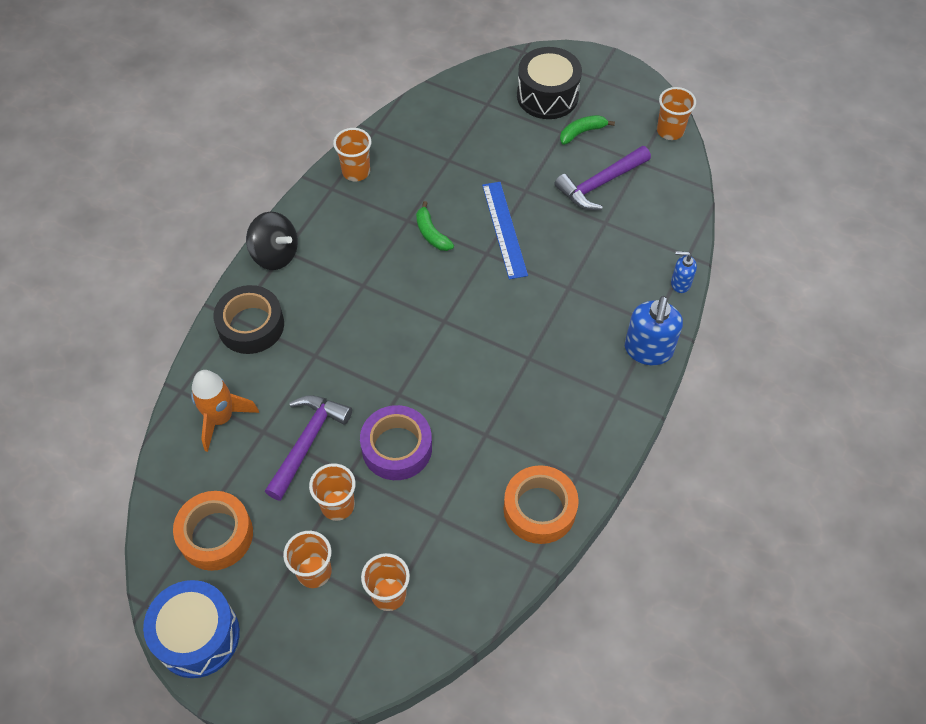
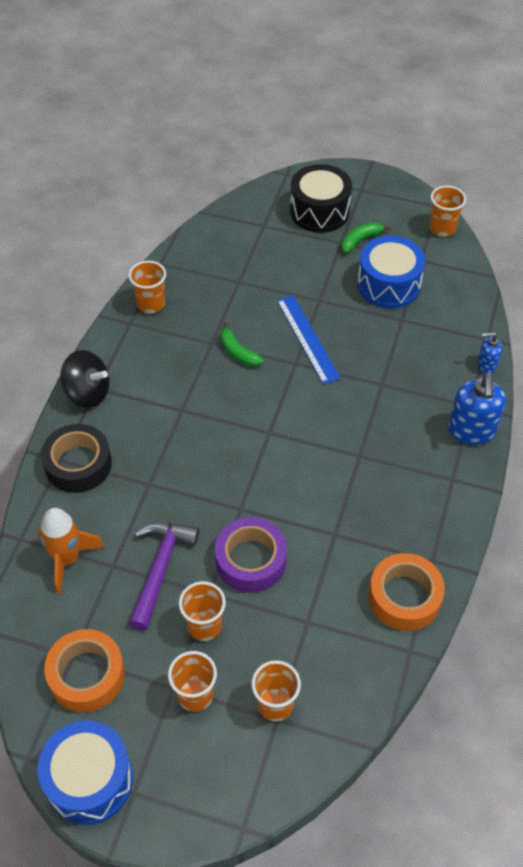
camera: 10 degrees left, 5 degrees down
purple hammer [554,146,651,210] -> blue drum [358,236,425,309]

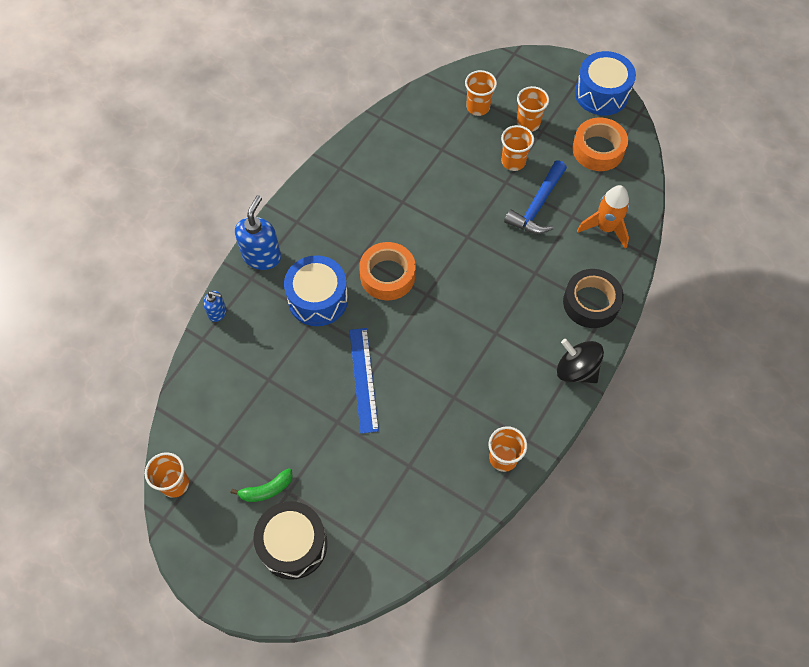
camera: 165 degrees left, 10 degrees up
purple hammer [129,522,199,631] -> blue hammer [504,160,567,234]
purple tape [215,517,287,593] -> none
green banana [220,322,264,366] -> none
blue drum [358,236,425,309] -> blue drum moved to [284,255,348,326]
orange tape [368,553,445,631] -> orange tape moved to [359,242,416,300]

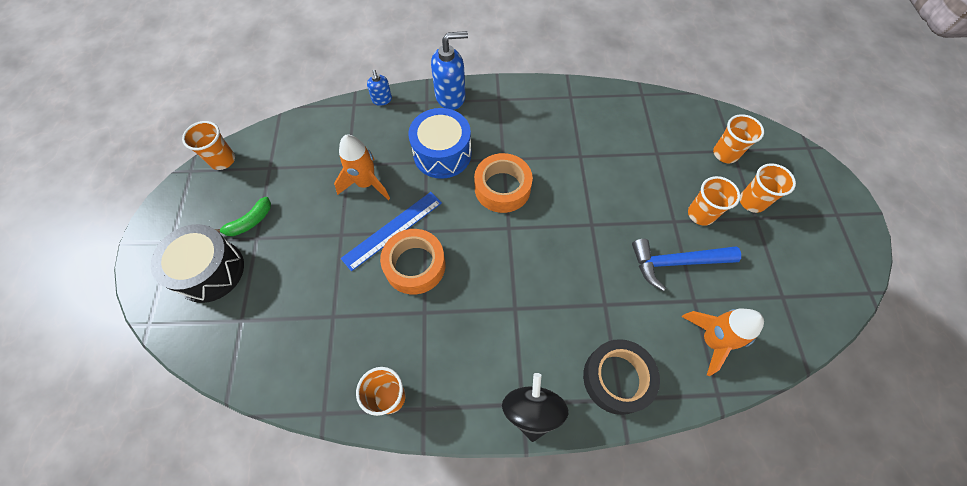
camera: 55 degrees right, 0 degrees up
green banana [231,468,293,502] -> green banana turned 75 degrees counterclockwise [215,197,271,236]
orange tape [572,118,628,171] -> orange tape moved to [380,229,446,295]
blue drum [575,51,636,116] -> none
none -> orange rocket [334,135,390,200]

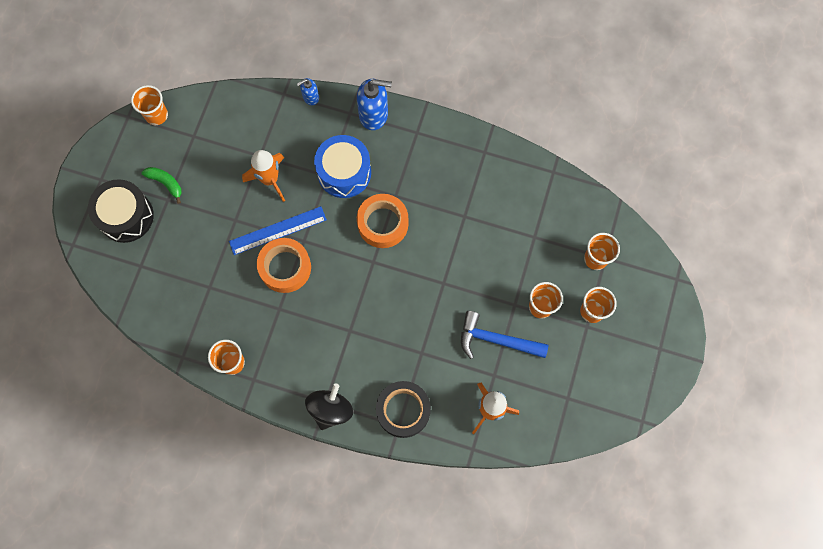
camera: 20 degrees right, 10 degrees up
green banana [215,197,271,236] -> green banana turned 120 degrees counterclockwise [142,167,182,204]
blue soap dispenser [367,69,392,106] -> blue soap dispenser turned 60 degrees clockwise [297,78,319,105]

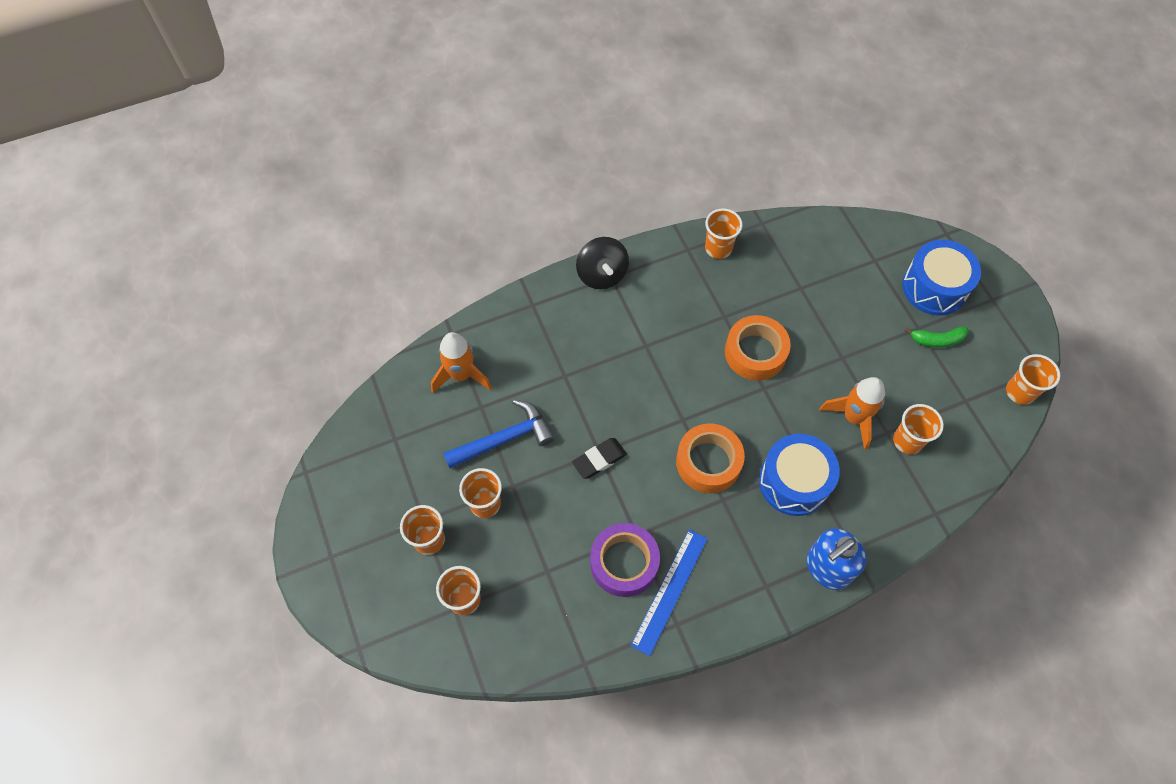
camera: 140 degrees right, 10 degrees down
black drum [88,179,154,243] -> blue drum [902,240,981,315]
blue ruler [229,206,327,255] -> blue ruler moved to [631,529,708,656]
blue soap dispenser [297,78,319,105] -> none
black tape [376,381,431,438] -> none
none -> black eraser [572,438,627,479]
none -> purple tape [590,523,660,597]
none -> orange cup [893,404,944,454]

